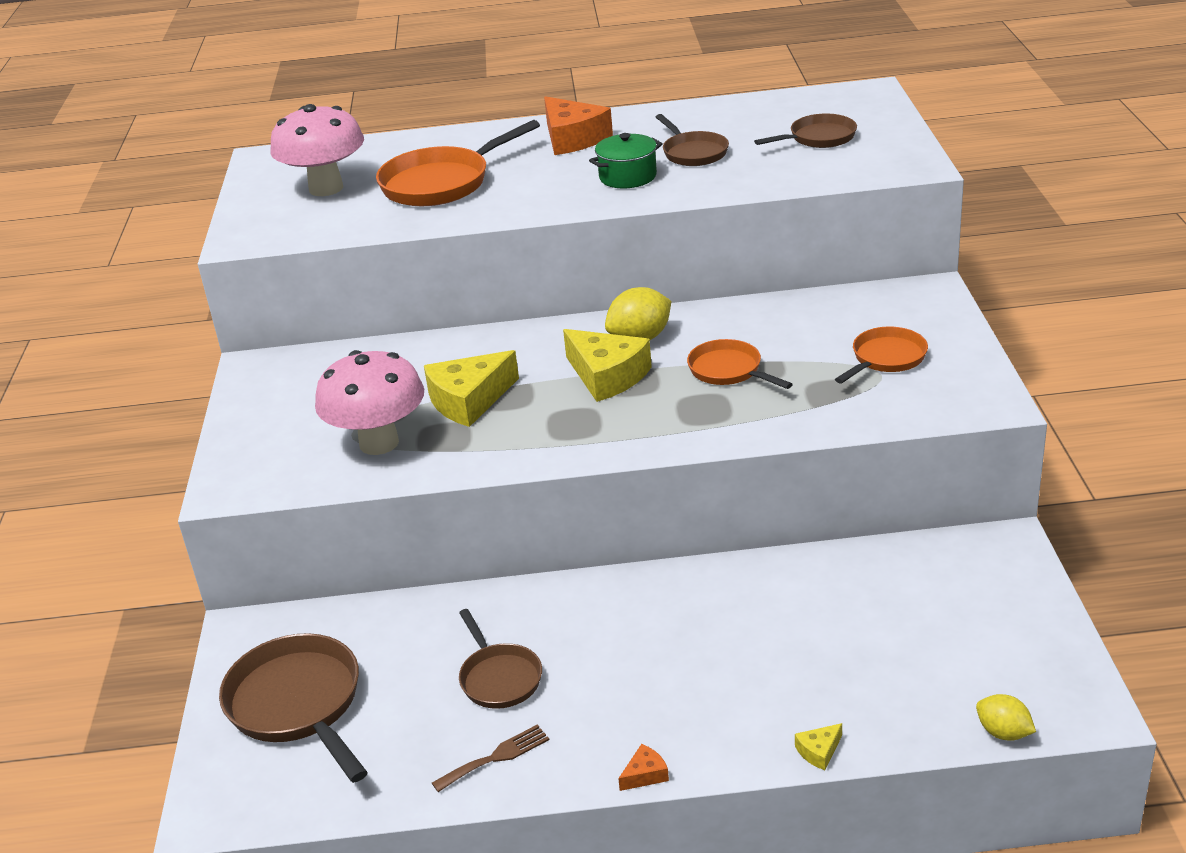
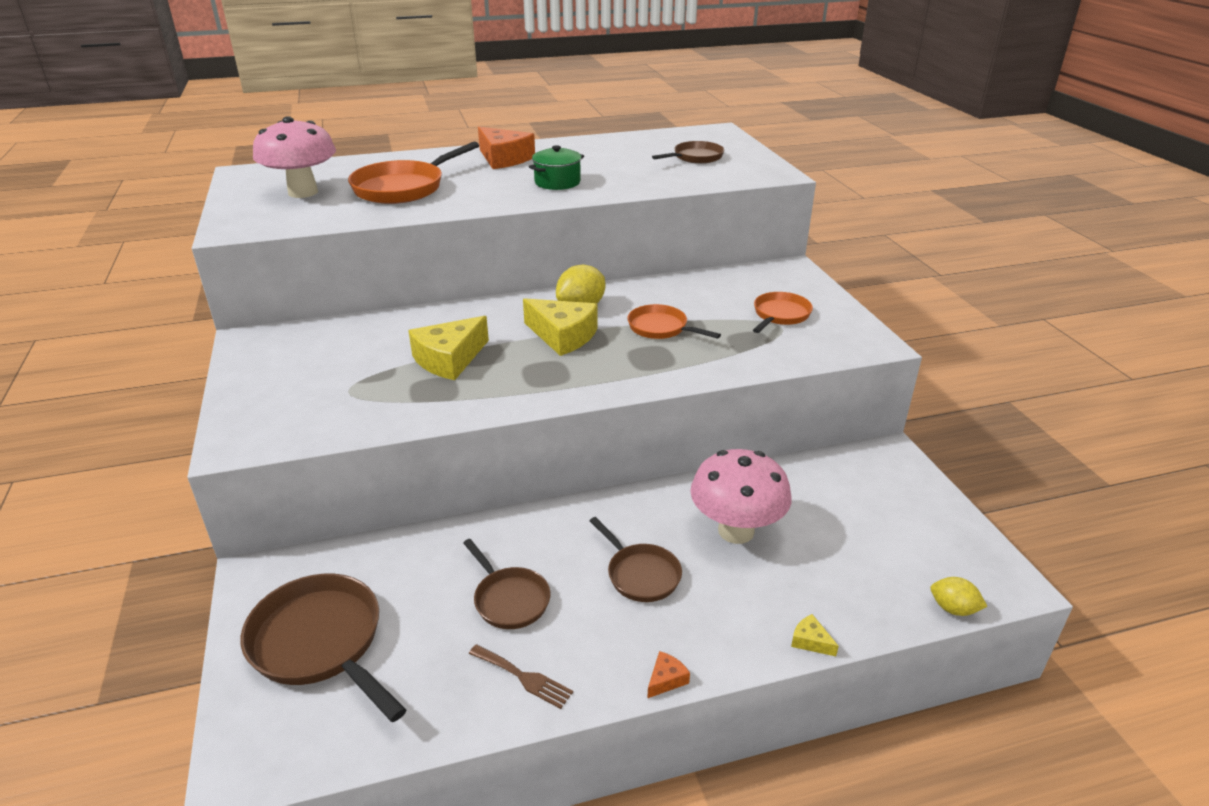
camera: 15 degrees left, 0 degrees up
pink mushroom [315,350,424,455] -> pink mushroom moved to [690,449,791,544]
brown fork [432,725,549,792] -> brown fork turned 75 degrees clockwise [469,644,573,709]
brown pan [656,114,729,166] -> brown pan moved to [590,517,682,602]
yellow cheese [795,723,842,770] -> yellow cheese turned 90 degrees clockwise [791,614,839,656]

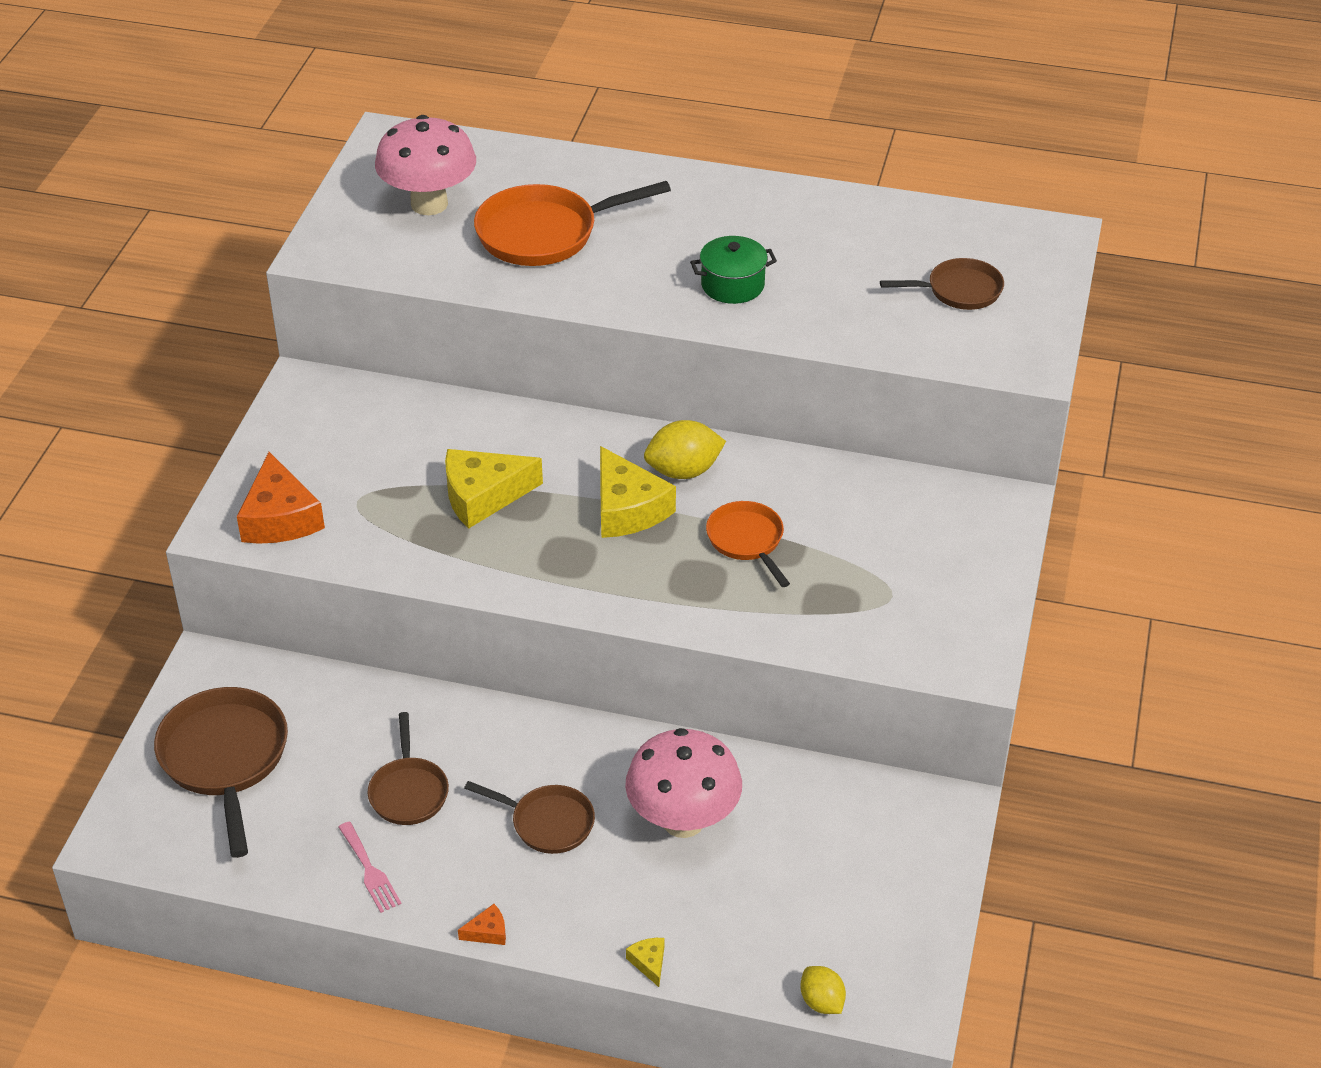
camera: 30 degrees right, 10 degrees up
brown fork [469,644,573,709] -> pink fork [338,822,401,913]
orange cheese [478,127,535,169] -> orange cheese moved to [237,452,325,544]
brown pan [590,517,682,602] -> brown pan turned 60 degrees counterclockwise [464,781,595,854]
orange pan [753,292,813,333] -> none

